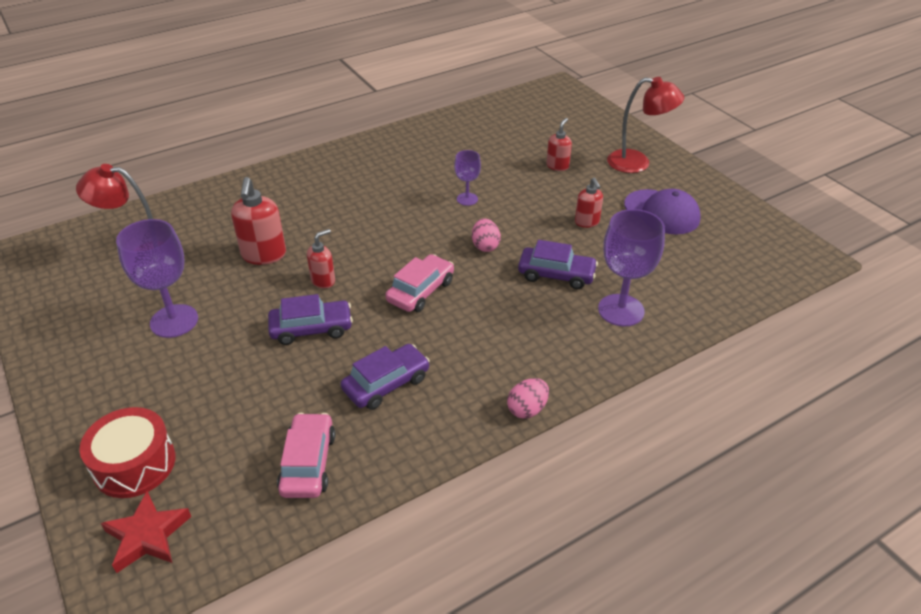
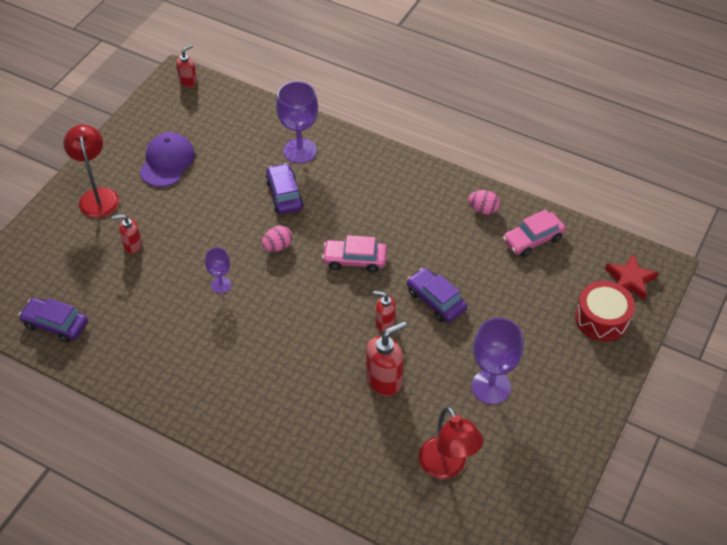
camera: 120 degrees left, 10 degrees up
purple car [341,344,430,410] -> purple car moved to [18,298,88,343]
pink egg [507,378,549,419] -> pink egg moved to [468,190,500,215]
red soap dispenser [575,178,603,228] -> red soap dispenser moved to [176,45,197,87]

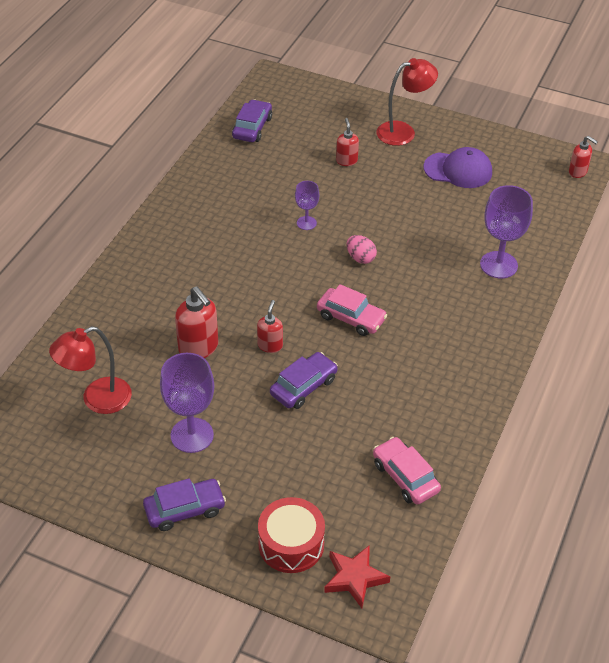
camera: 85 degrees right, 5 degrees down
purple car [265,163,304,214] -> purple car moved to [143,478,226,531]
pink car [322,235,387,273] -> pink car turned 120 degrees clockwise [317,284,388,336]
pink egg [468,190,500,215] -> none

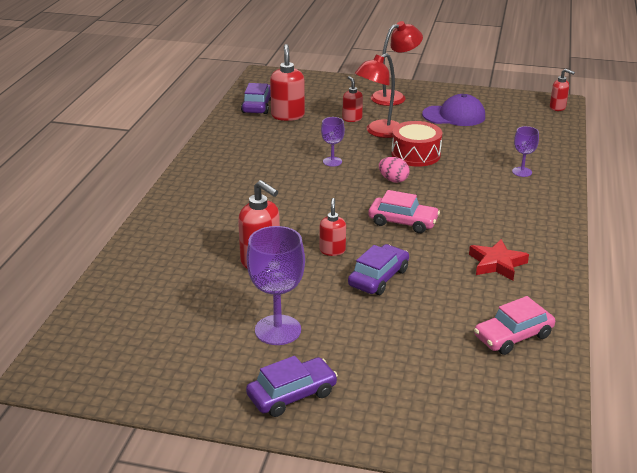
camera: 10 degrees left, 15 degrees down
red lamp [49,326,132,414] -> red lamp moved to [355,53,400,138]
red drum [258,497,325,573] -> red drum moved to [391,121,442,167]
red star [324,545,391,608] -> red star moved to [469,239,529,280]
pink car [373,437,441,505] -> pink car turned 75 degrees counterclockwise [474,296,555,355]
purple goblet [480,185,533,279] -> purple goblet [512,126,539,177], size x0.55
none -> red soap dispenser [270,44,305,121]

